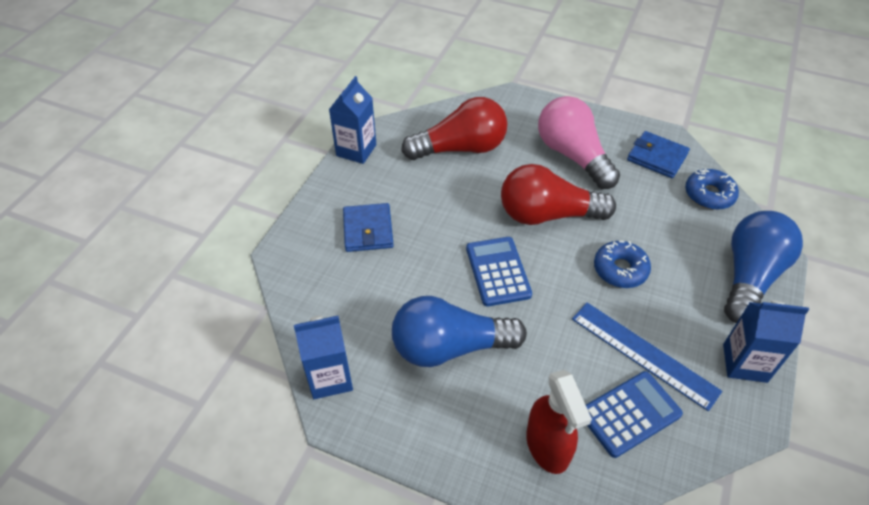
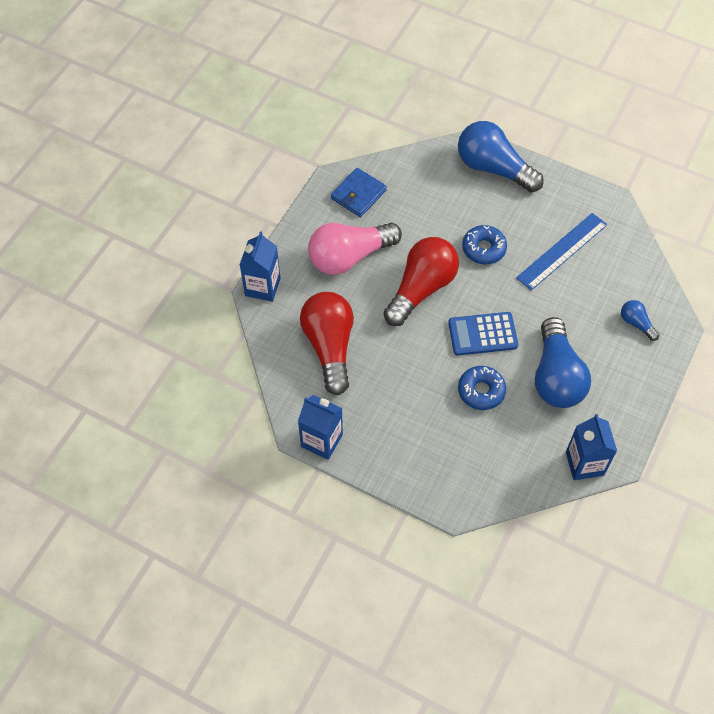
camera: 85 degrees left, 10 degrees up
blue wallet [343,203,394,252] -> none
red light bulb [501,164,616,225] -> red light bulb turned 150 degrees counterclockwise [384,237,459,326]
red spray bottle [526,370,592,474] -> blue light bulb [621,300,660,341]
blue calculator [586,371,683,458] -> none
blue donut [685,169,739,210] -> blue donut moved to [458,366,506,410]
blue carton [723,301,809,383] -> blue carton moved to [240,231,281,302]

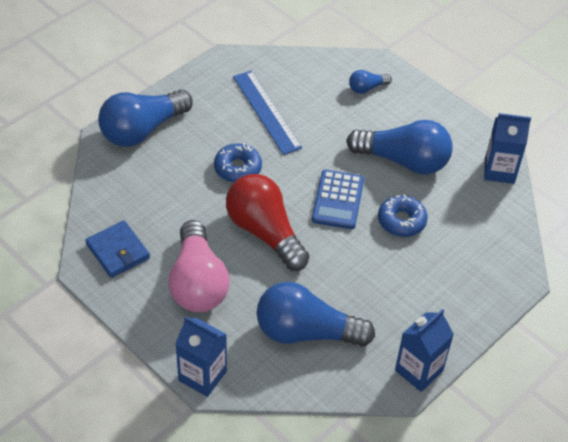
camera: 75 degrees left, 10 degrees down
red light bulb [300,292,354,395] -> blue light bulb [257,282,375,347]

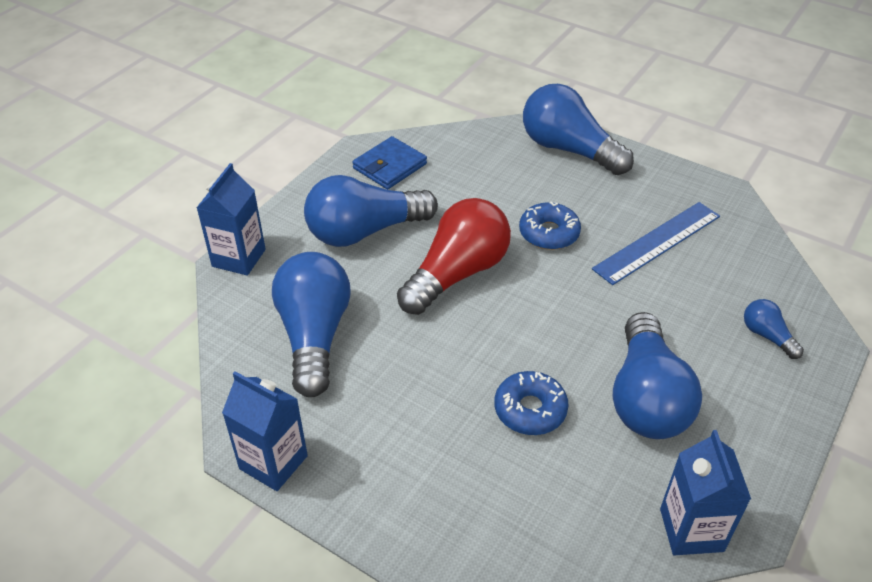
camera: 80 degrees right, 5 degrees down
pink light bulb [168,220,230,312] -> blue light bulb [304,175,438,247]
blue calculator [312,170,364,229] -> none

